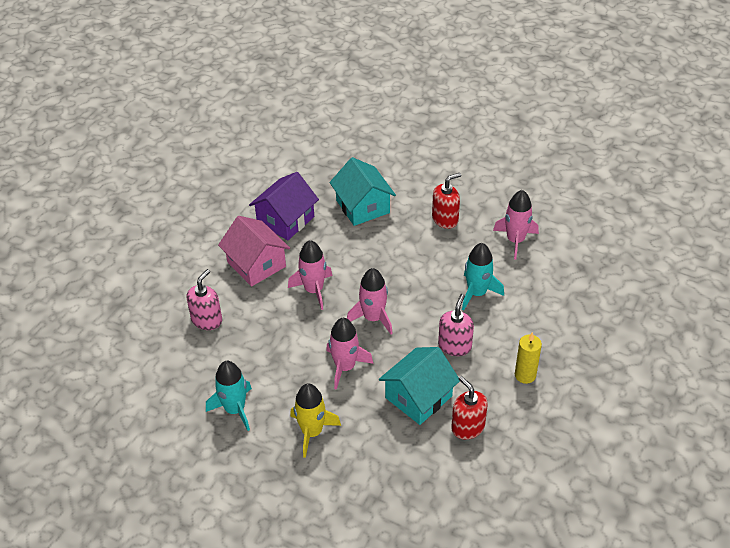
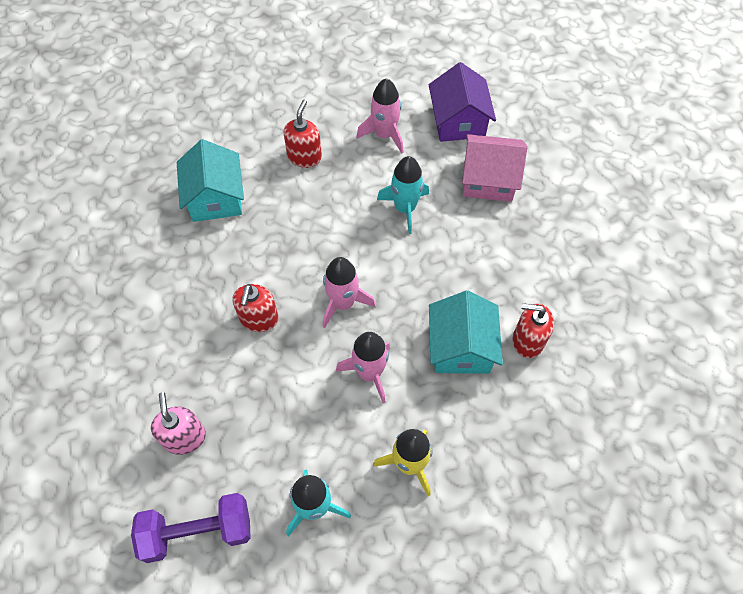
camera: 45 degrees left, 15 degrees up
pink house [218,216,290,287] -> pink house moved to [462,134,528,202]
purple house [249,172,319,240] -> purple house moved to [429,62,496,142]
pink rocket [288,240,332,310] -> red soap dispenser [232,284,279,332]
turquoise house [330,157,396,226] -> turquoise house turned 60 degrees clockwise [177,139,244,222]
pink soap dispenser [438,294,474,356] -> none
yellow candle [515,332,542,384] -> none
none -> purple dumbbell [131,493,250,563]

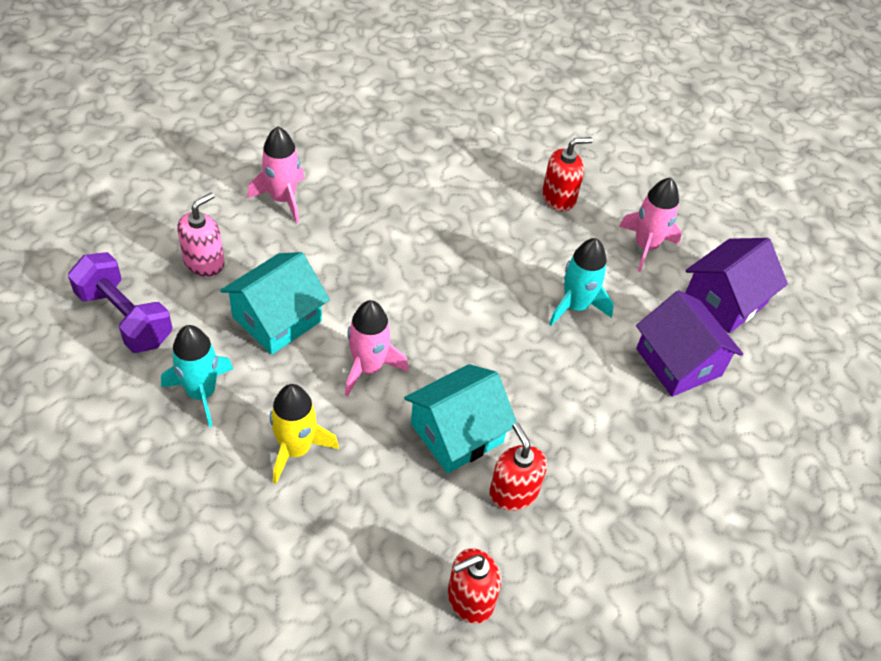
camera: 50 degrees right, 10 degrees down
turquoise house [177,139,244,222] -> turquoise house moved to [220,252,330,355]
red soap dispenser [232,284,279,332] -> red soap dispenser moved to [448,548,501,624]
pink rocket [323,257,376,328] -> pink rocket moved to [248,126,305,223]
pink house [462,134,528,202] -> purple house [636,290,743,397]

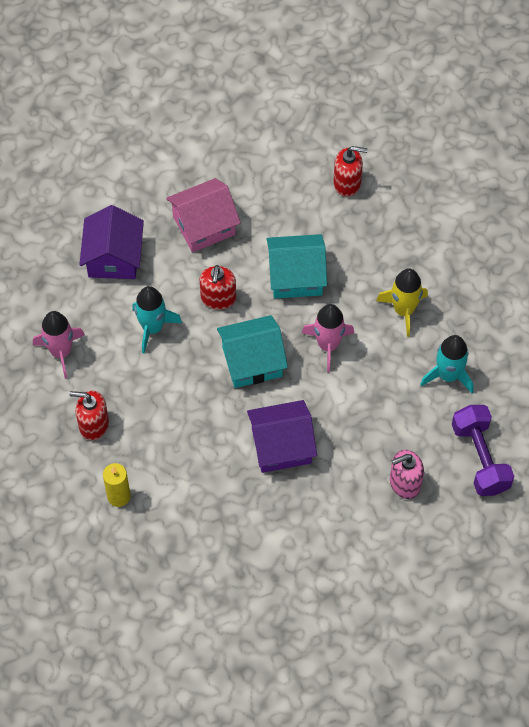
camera: 145 degrees left, 10 degrees up
turquoise house [220,252,330,355] -> turquoise house moved to [217,315,288,388]
pink rocket [248,126,305,223] -> none
red soap dispenser [489,422,547,511] -> red soap dispenser moved to [200,265,236,310]
purple house [685,238,788,333] -> purple house moved to [247,400,317,473]
none -> yellow candle [103,463,131,507]
none -> pink house [166,178,241,252]

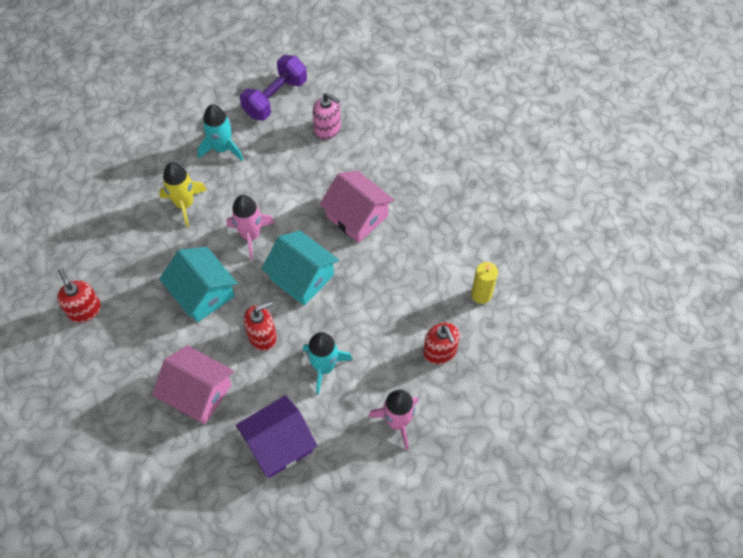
camera: 125 degrees left, 0 degrees up
purple house [247,400,317,473] -> pink house [320,171,395,243]

